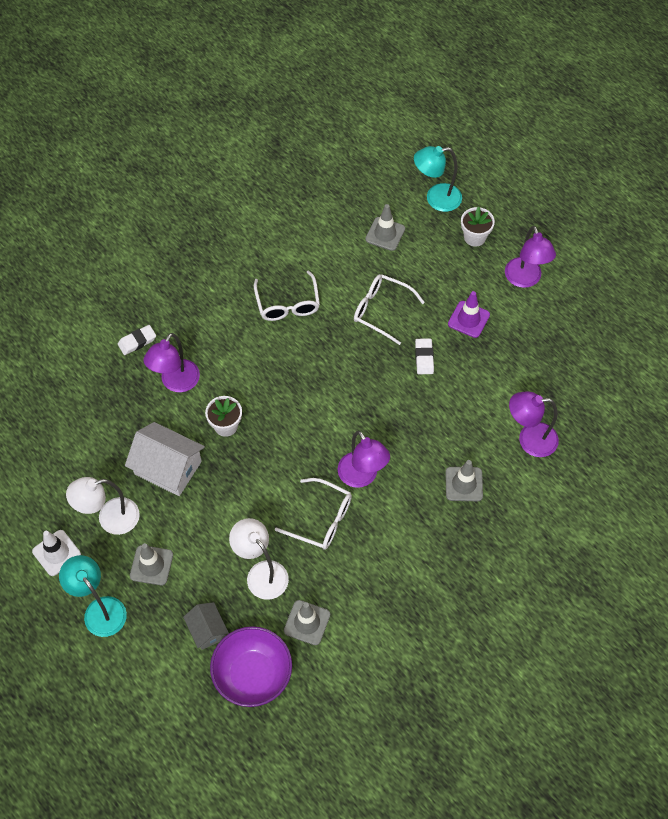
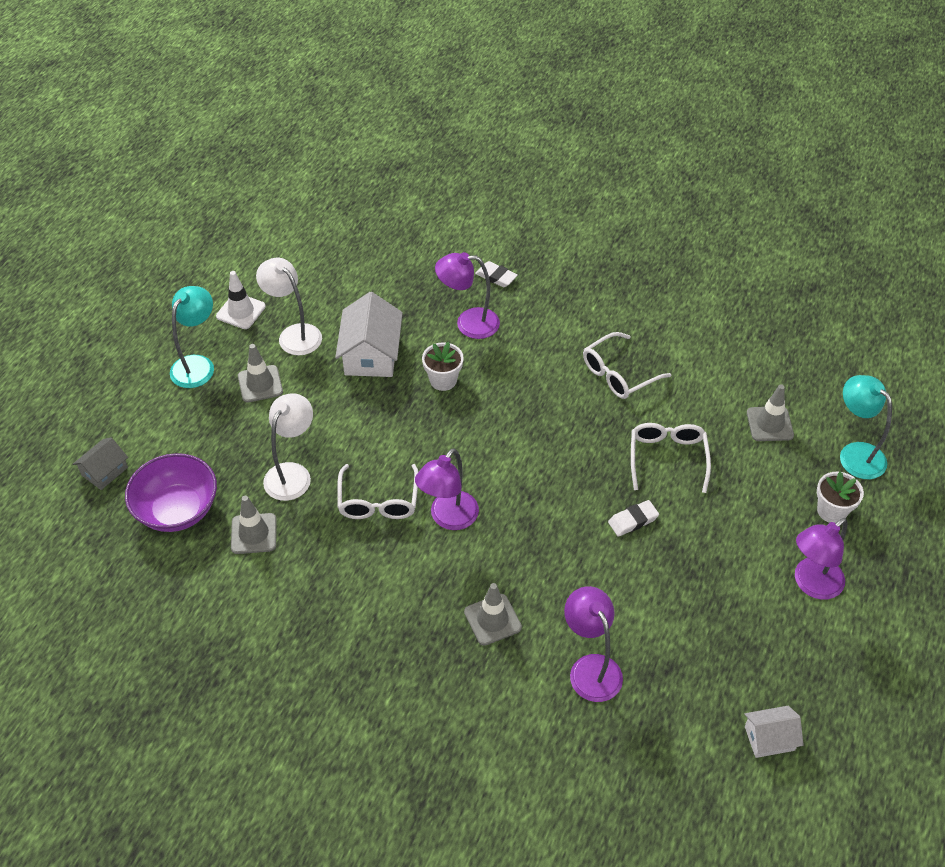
camera: 65 degrees right, 10 degrees down
grey house [183,602,229,650] -> grey house moved to [73,438,128,490]
purple traffic cone [448,291,490,338] -> none
none -> white house [744,706,804,758]

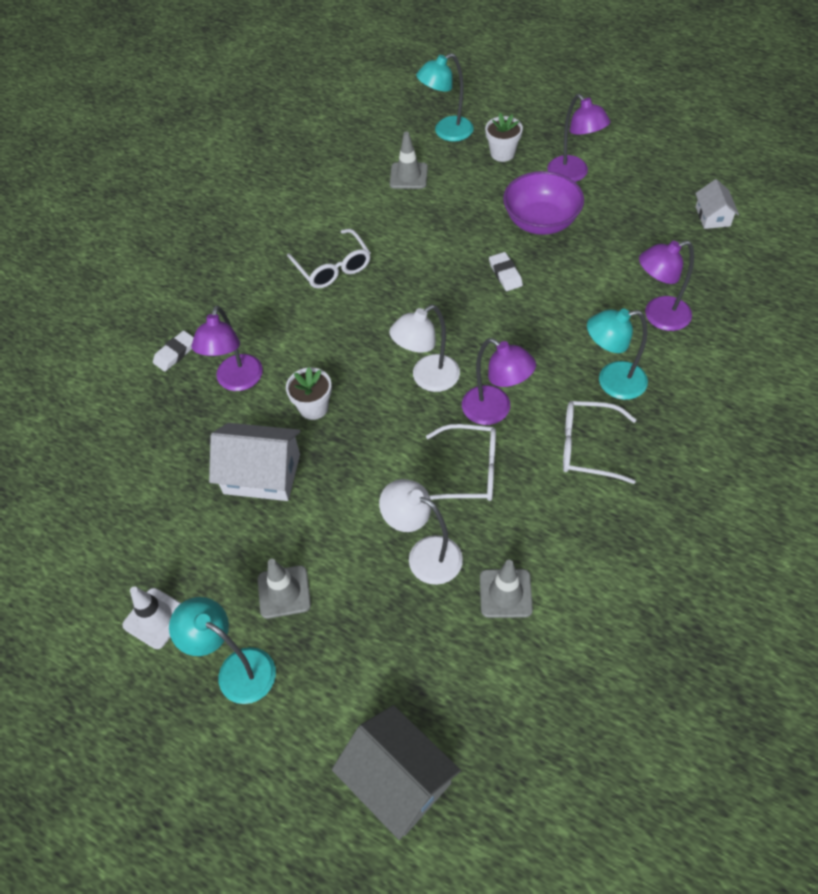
camera: 80 degrees left, 5 degrees up
grey house [73,438,128,490] -> grey house [332,705,461,840], size x1.74
purple bowl [125,453,217,532] -> purple bowl moved to [503,171,584,235]
white lamp [256,258,322,356] -> white lamp moved to [389,305,460,392]
grey traffic cone [464,583,522,646] -> turquoise lamp [587,309,648,400]
white glasses [631,423,711,493] -> white glasses moved to [563,401,637,484]

